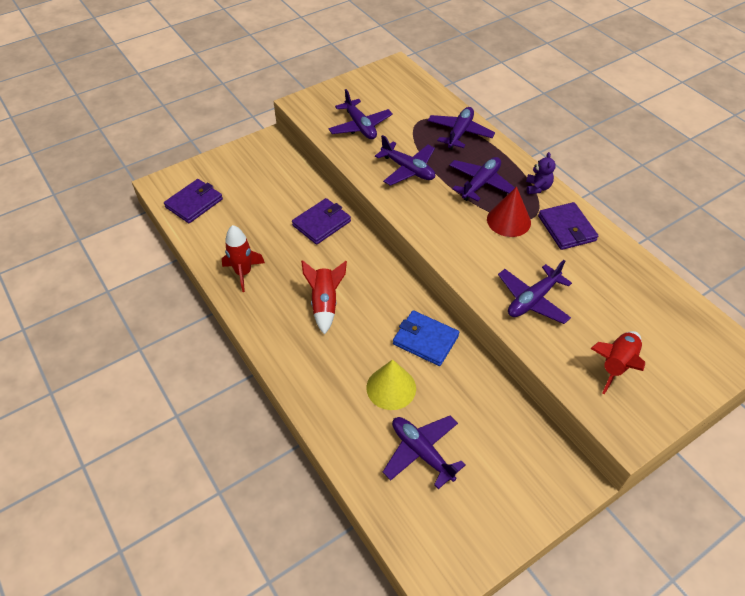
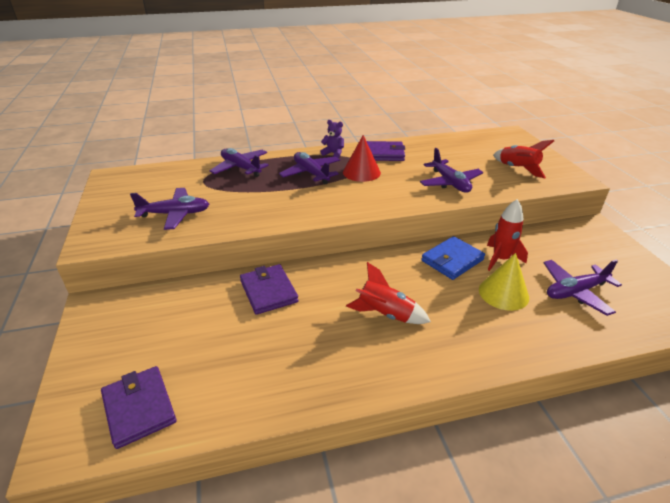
camera: 70 degrees left, 15 degrees down
red rocket [222,225,265,292] -> red rocket moved to [487,199,528,271]
purple plane [375,135,435,186] -> none

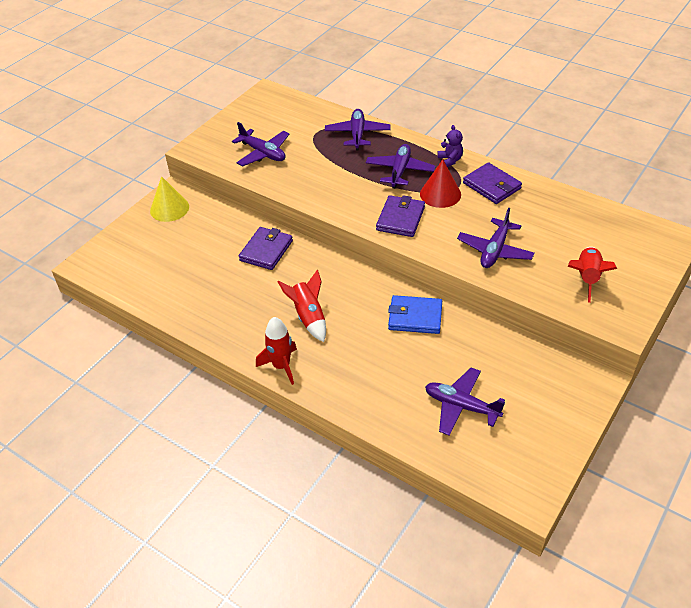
camera: 50 degrees right, 10 degrees up
purple wallet [101,366,177,449] -> purple wallet moved to [376,195,425,237]
yellow cone [479,253,529,311] -> yellow cone moved to [150,176,189,222]
red rocket [487,199,528,271] -> red rocket moved to [256,317,297,385]

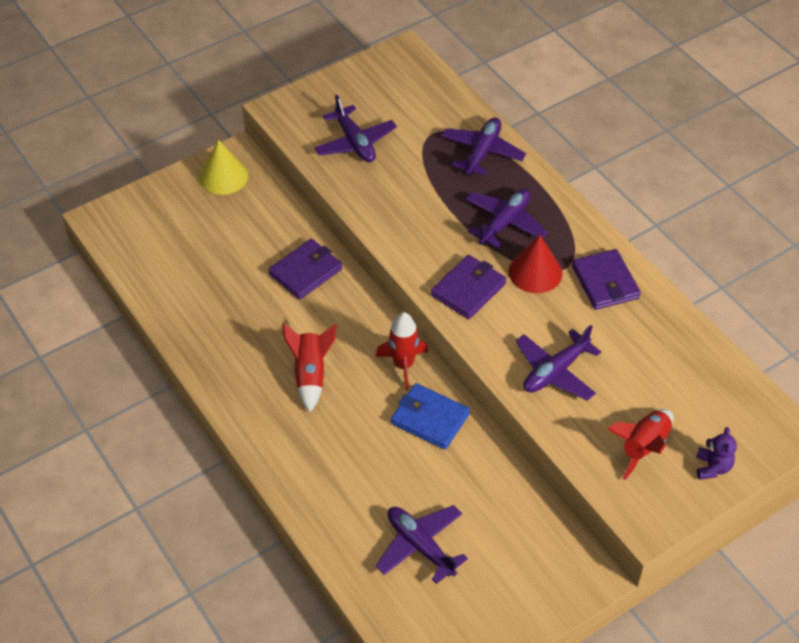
camera: 20 degrees right, 5 degrees up
red rocket [256,317,297,385] -> red rocket moved to [376,312,428,390]
purple teddy bear [437,125,463,167] -> purple teddy bear moved to [696,427,737,480]

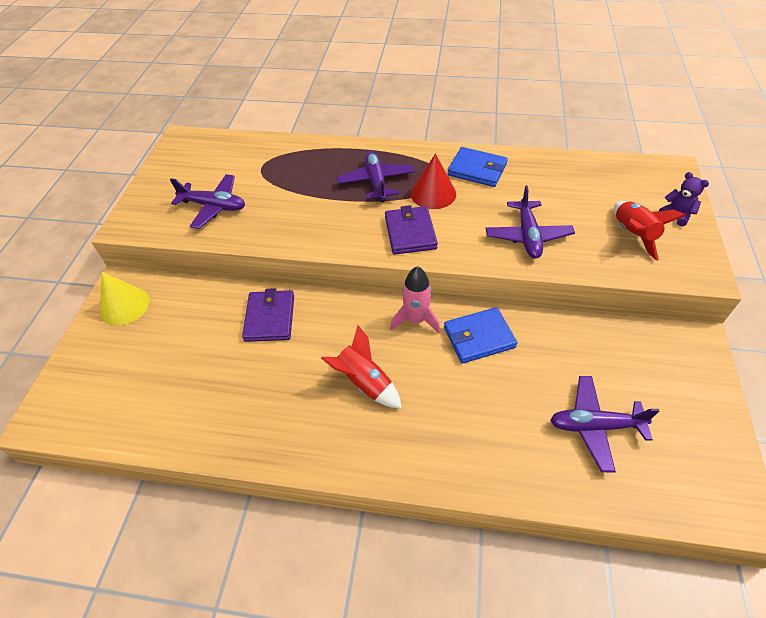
camera: 45 degrees left, 0 degrees up
red rocket [376,312,428,390] -> pink rocket [390,266,440,334]
purple plane [441,117,526,176] -> none
purple wallet [572,249,641,310] -> blue wallet [448,147,508,187]

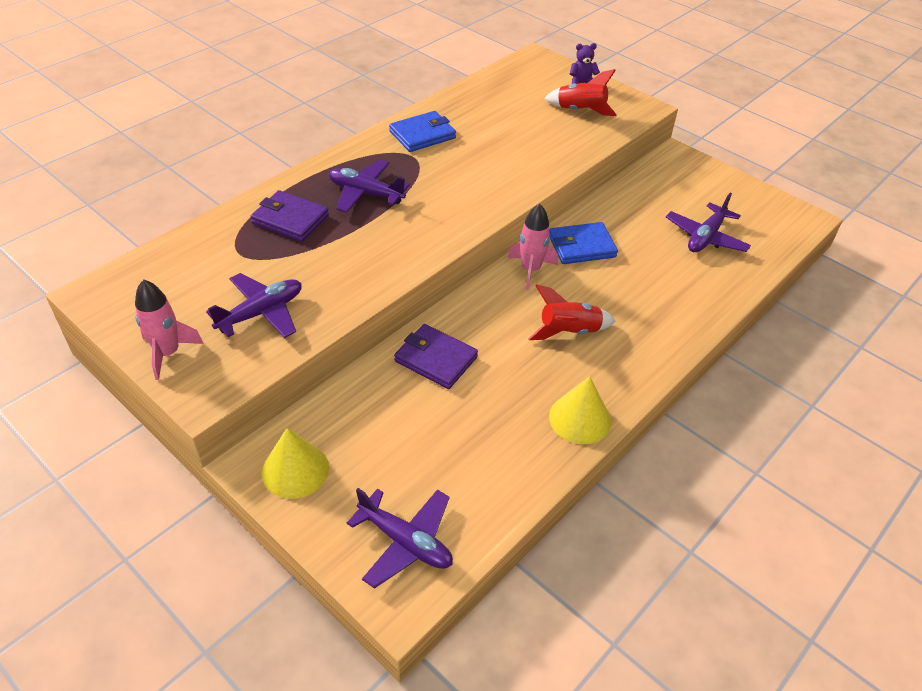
camera: 60 degrees left, 5 degrees down
purple wallet [385,205,438,255] -> purple wallet moved to [250,190,329,242]
red cone [411,153,456,209] -> none
blue wallet [444,307,517,364] -> blue wallet turned 60 degrees clockwise [549,222,618,264]
purple plane [485,185,575,259] -> purple plane moved to [347,488,453,589]
none -> pink rocket [135,279,204,380]
none -> yellow cone [549,376,611,444]

